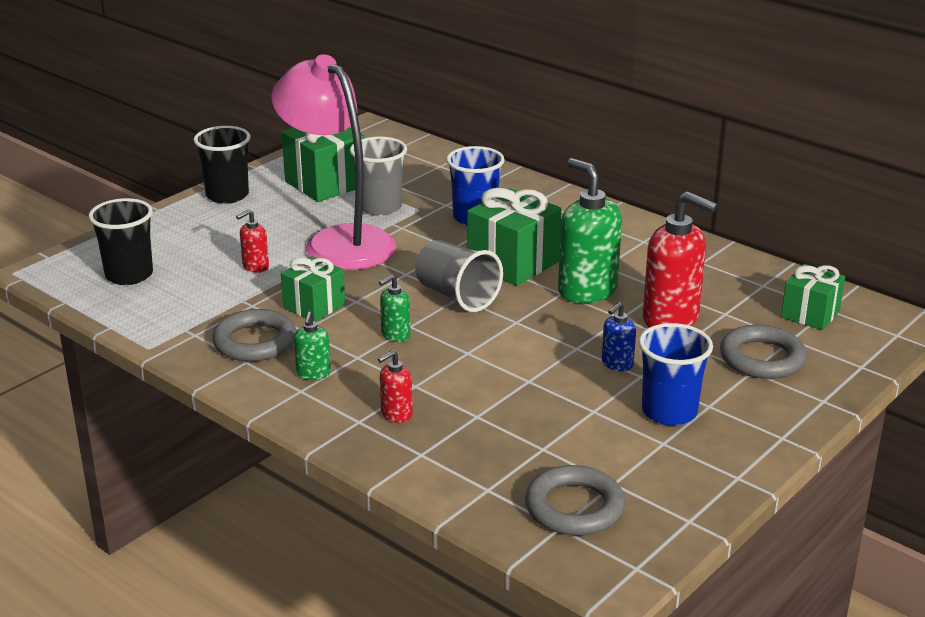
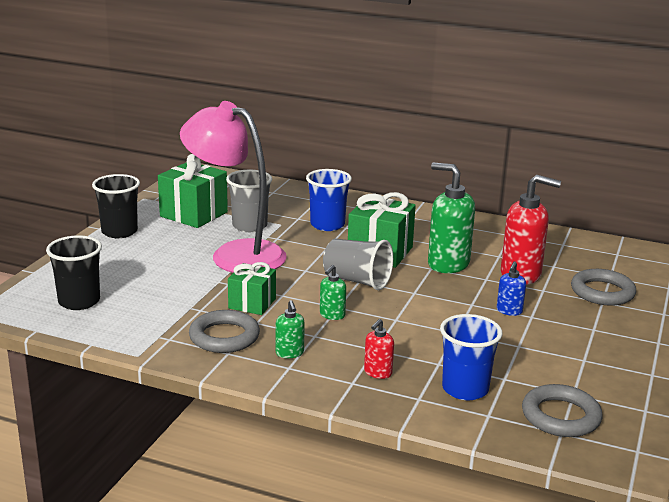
camera: 20 degrees left, 5 degrees down
red soap dispenser [236,209,269,273] -> none
blue cup [639,323,713,426] -> blue cup moved to [440,314,502,400]
green gift [781,264,845,330] -> none

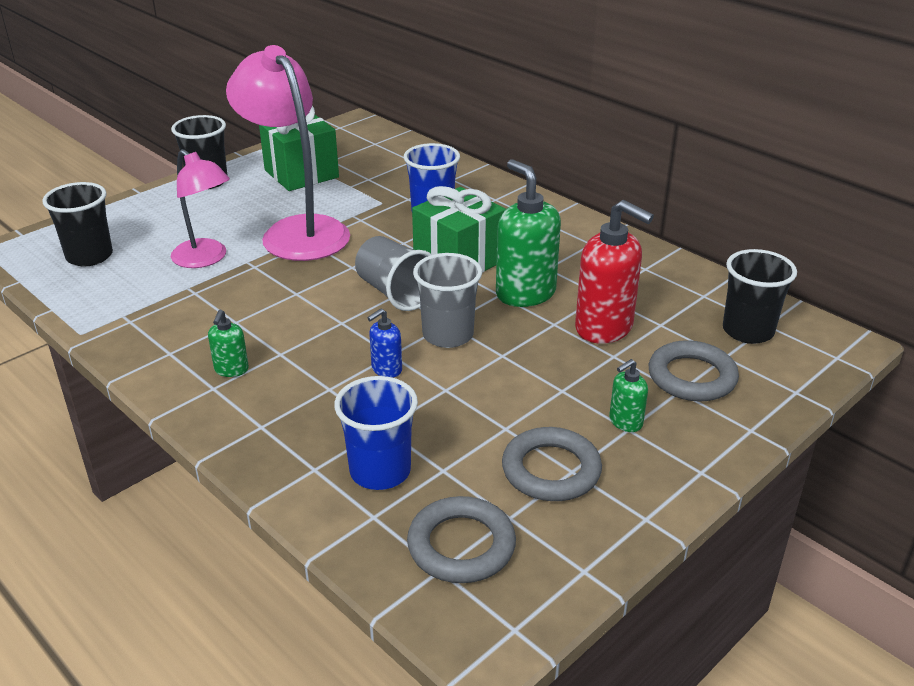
camera: 25 degrees right, 10 degrees up
grey ring [189,310,260,353] -> grey ring moved to [502,427,602,501]
grey cup [226,170,272,232] -> grey cup moved to [413,253,482,348]
green gift [228,262,276,315] -> none
green soap dispenser [320,265,346,320] -> green soap dispenser moved to [609,359,648,432]
red soap dispenser [364,319,394,379] -> none
blue soap dispenser [497,262,526,316] -> blue soap dispenser moved to [367,309,402,378]
none -> pink lamp [171,149,230,268]
none -> black cup [723,249,797,344]

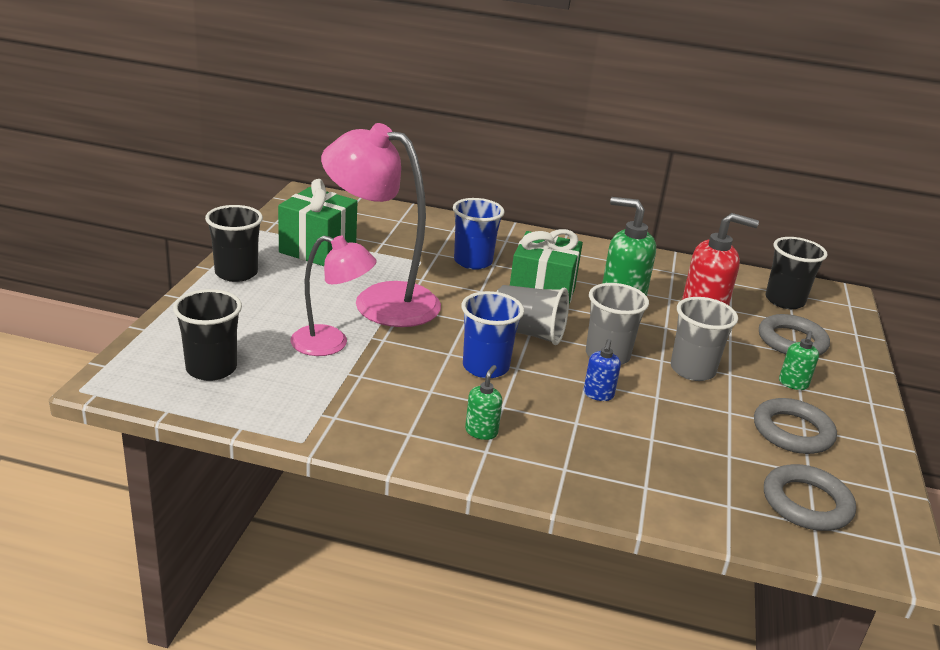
camera: 35 degrees left, 5 degrees down
green soap dispenser [208,309,249,377] -> green soap dispenser turned 135 degrees counterclockwise [465,365,502,440]
blue cup [334,376,418,490] -> blue cup moved to [461,291,524,378]
none -> grey cup [671,297,738,381]

